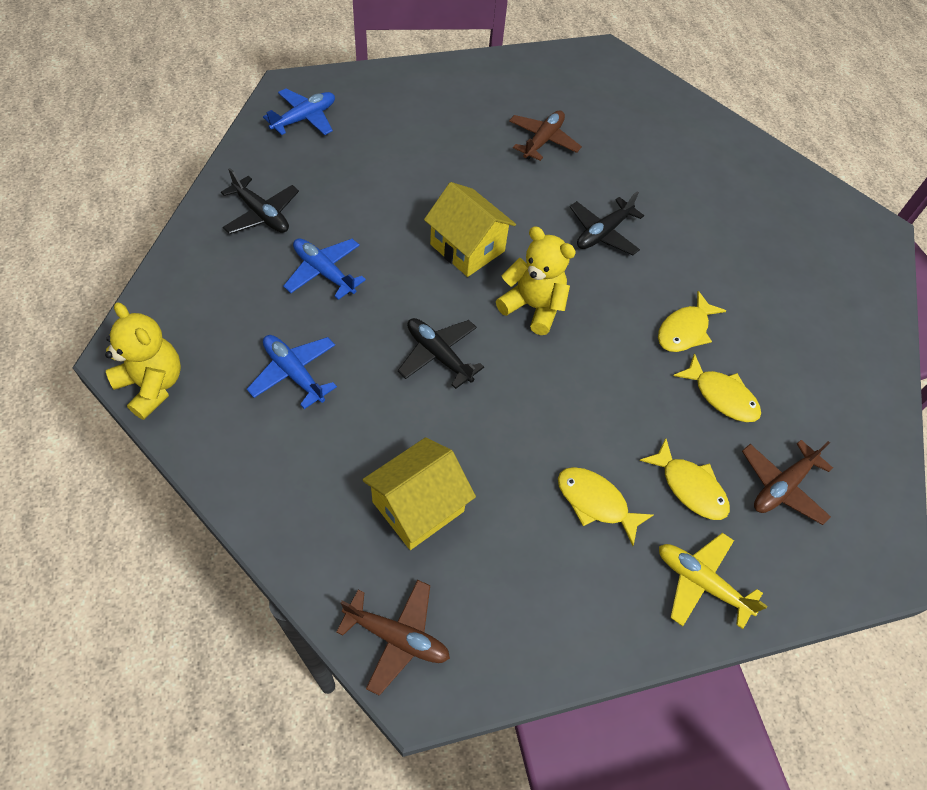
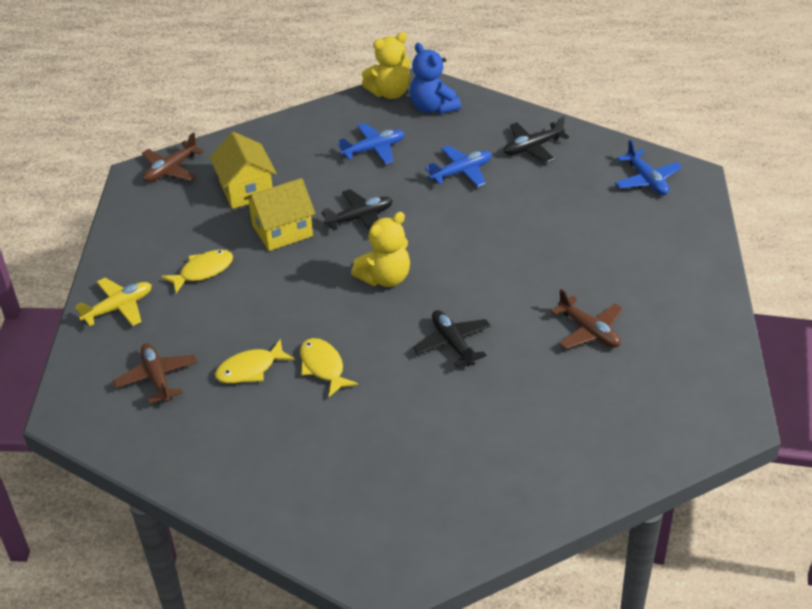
camera: 115 degrees right, 15 degrees down
yellow house [424,182,516,277] -> yellow house moved to [244,178,315,251]
yellow fish [639,438,730,520] -> none
none -> blue teddy bear [410,43,461,114]

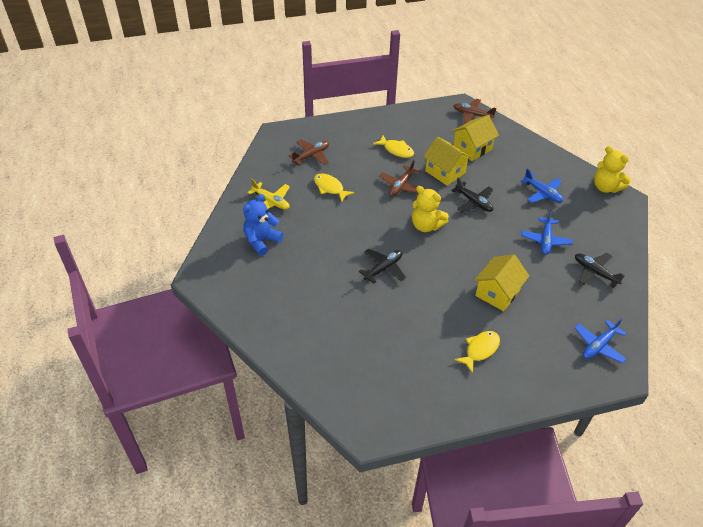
camera: 70 degrees right, 5 degrees up
yellow plane [75,278,152,326] -> yellow plane moved to [247,179,290,210]
yellow fish [300,338,358,397] -> yellow fish moved to [454,331,500,374]
blue teddy bear [410,43,461,114] -> blue teddy bear moved to [243,194,283,256]
blue plane [425,145,492,187] -> blue plane turned 60 degrees clockwise [521,210,573,255]
brown plane [550,289,623,349] -> brown plane moved to [379,160,421,196]
none -> yellow house [474,254,529,311]

